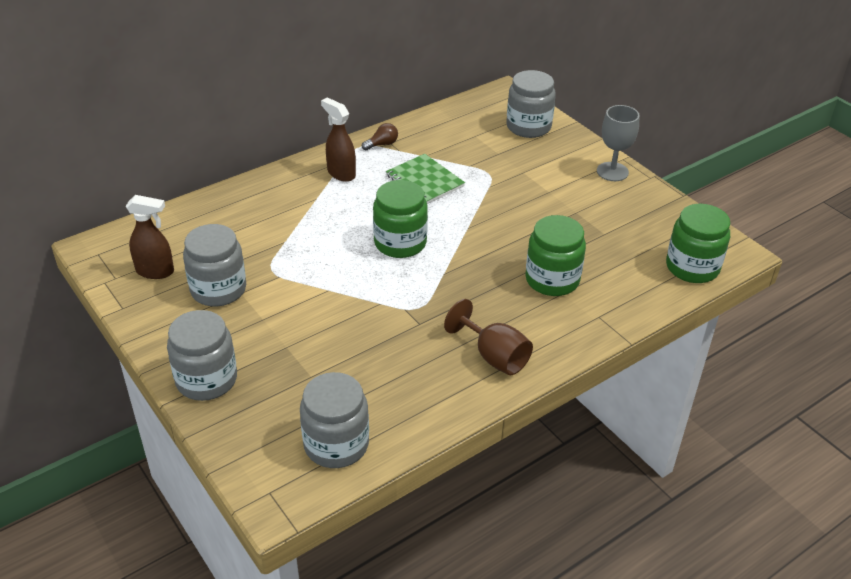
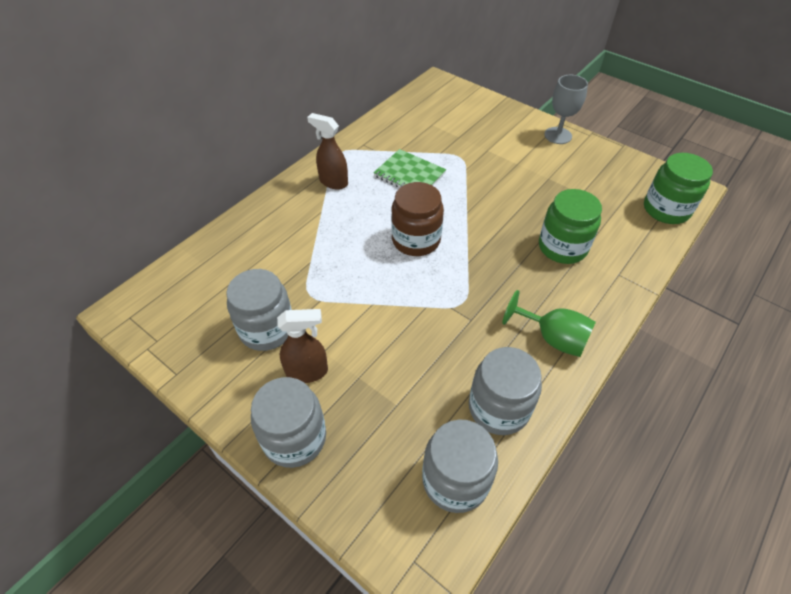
camera: 15 degrees left, 10 degrees up
brown spray bottle [126,195,174,279] -> brown spray bottle moved to [277,309,328,383]
brown light bulb [362,123,398,150] -> none
green jar [373,180,428,258] -> brown jar [391,182,444,256]
brown goblet [444,299,533,375] -> green goblet [502,290,596,357]
grey jar [506,70,556,138] -> grey jar moved to [469,347,542,435]

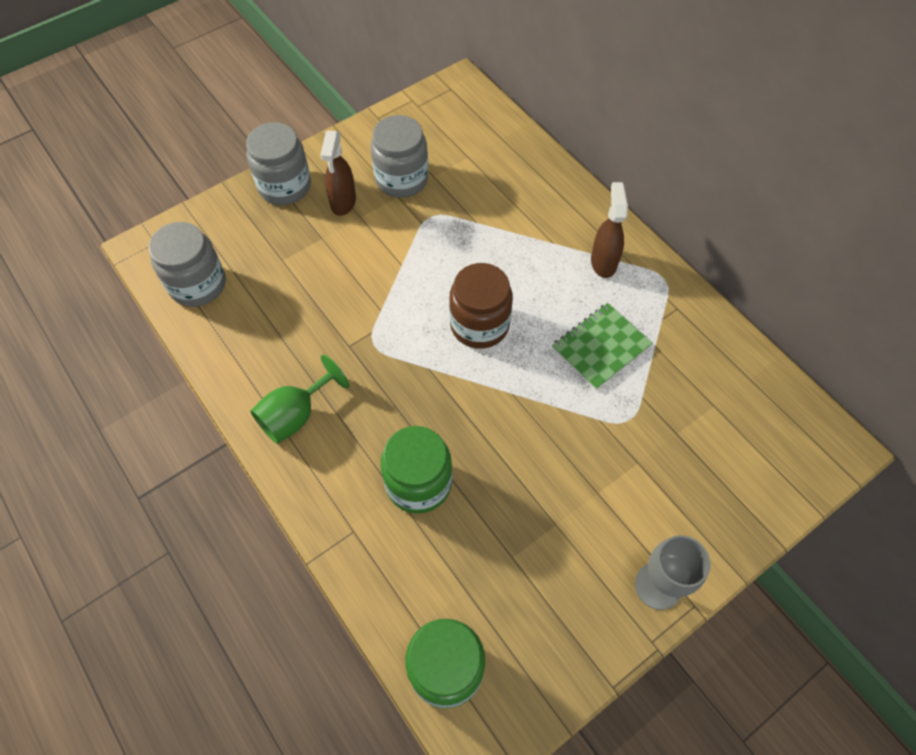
camera: 105 degrees right, 10 degrees up
brown spray bottle [307,113,348,190] -> brown spray bottle turned 45 degrees counterclockwise [591,182,628,278]
grey jar [469,347,542,435] -> none

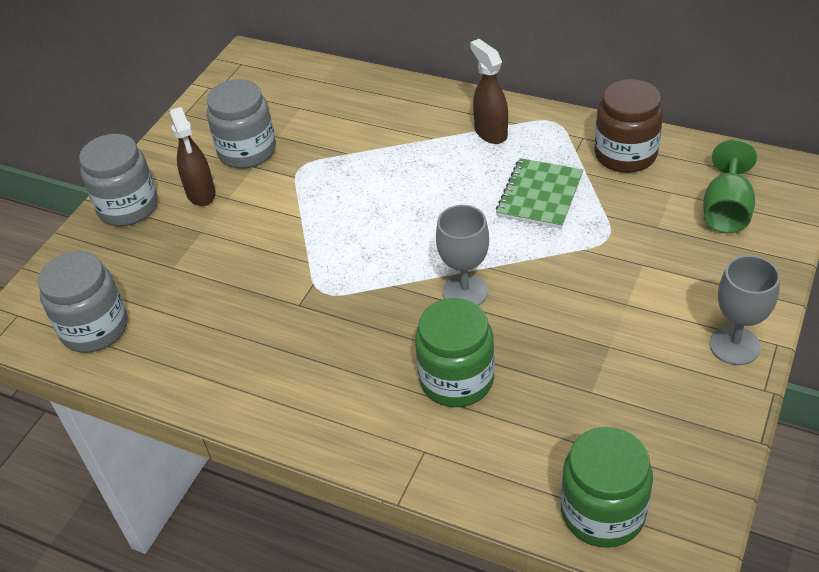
camera: 25 degrees left, 15 degrees down
green goblet [250,355,350,444] -> green goblet moved to [703,139,757,234]
brown jar [449,263,513,349] -> brown jar moved to [594,79,663,173]
none -> grey goblet [436,205,489,306]

